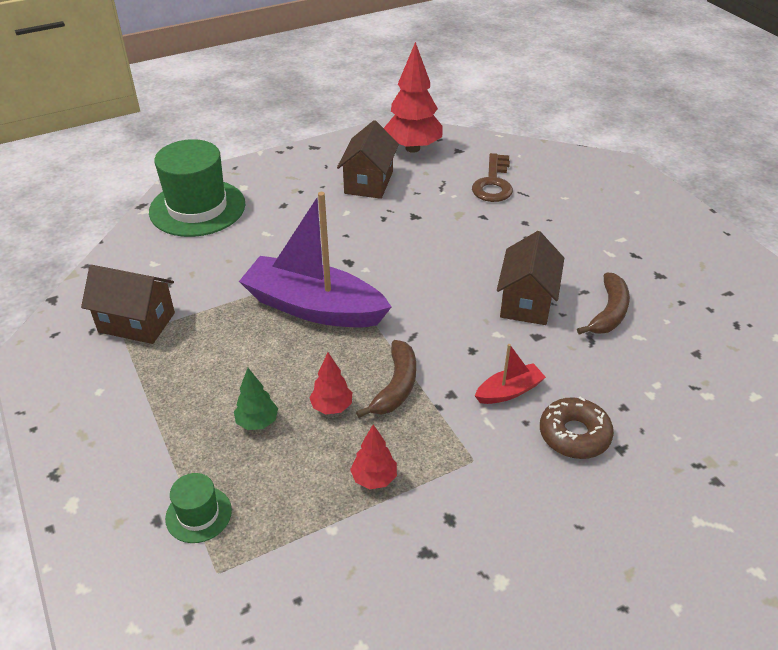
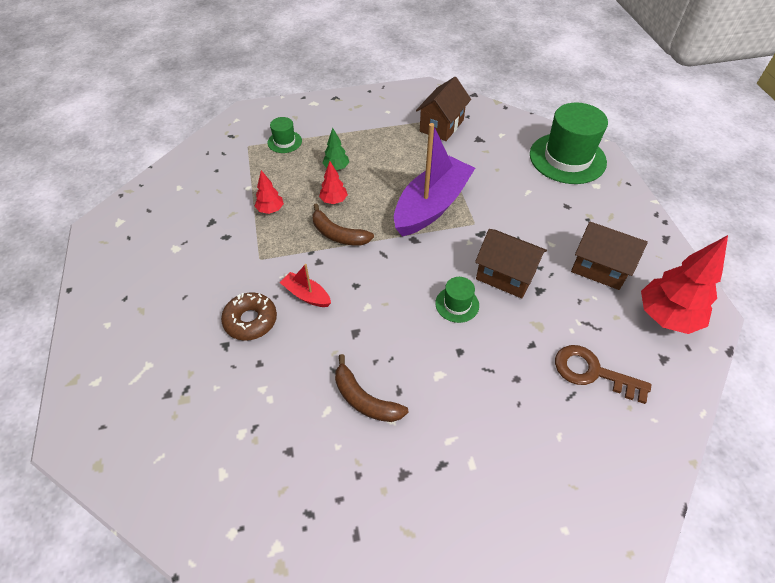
camera: 105 degrees right, 10 degrees up
red boat [475,344,546,404] -> red boat turned 135 degrees clockwise [280,264,331,307]
brown house [497,231,564,325] -> brown house moved to [475,229,547,298]
none -> green hat [435,277,479,323]

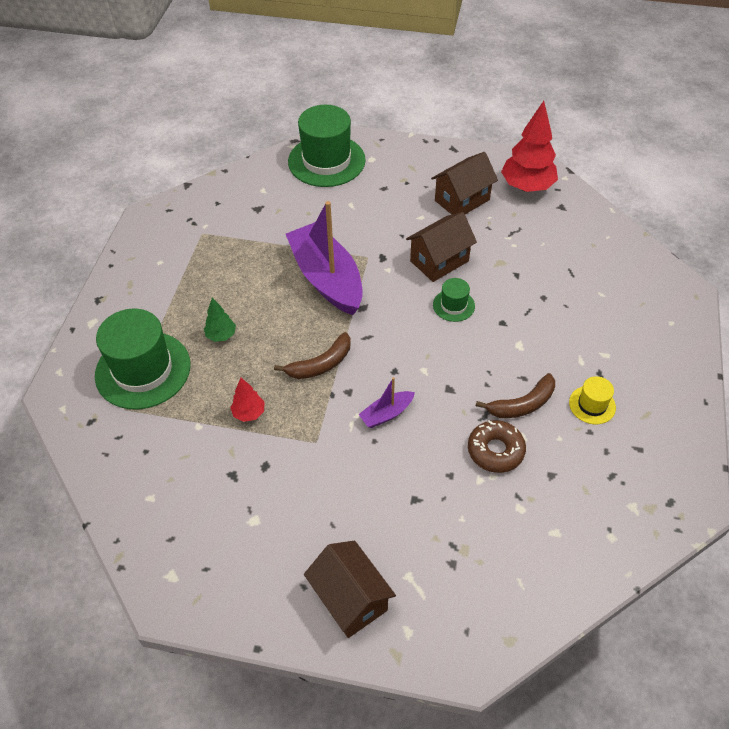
camera: 65 degrees left, 0 degrees up
brown donut [221,292,277,341] -> brown donut moved to [468,420,526,473]
green hat [267,117,302,153] -> green hat [95,309,191,409], size x2.14
red boat [280,264,331,307] -> purple boat [358,377,415,428]
red tree [319,161,348,204] -> none
brown house [416,77,471,141] -> brown house moved to [304,540,396,638]
brown key [555,345,651,404] -> none
none -> yellow hat [569,376,616,424]

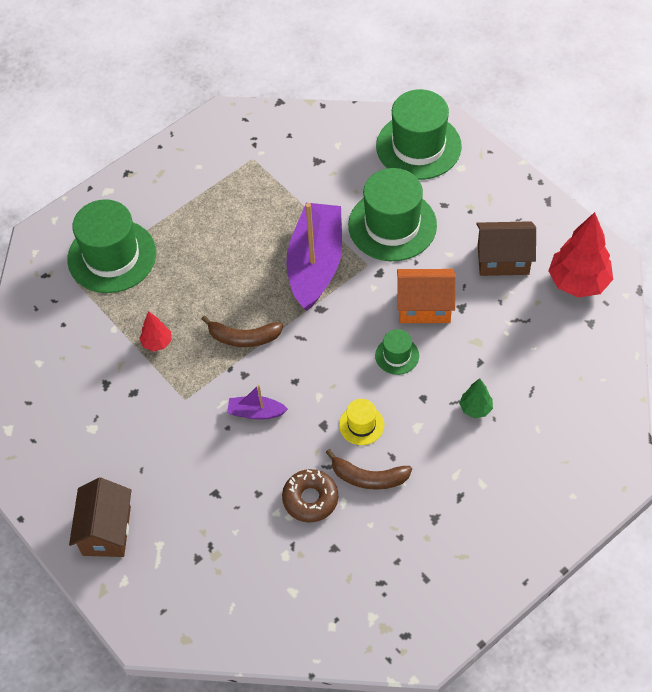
camera: 40 degrees right, 5 degrees up
green tree [204,298,236,342] -> green tree moved to [459,378,493,418]
brown house [406,212,477,282] -> orange house [397,269,456,323]
yellow hat [569,376,616,424] -> yellow hat moved to [339,399,384,445]
none -> green hat [348,168,437,261]

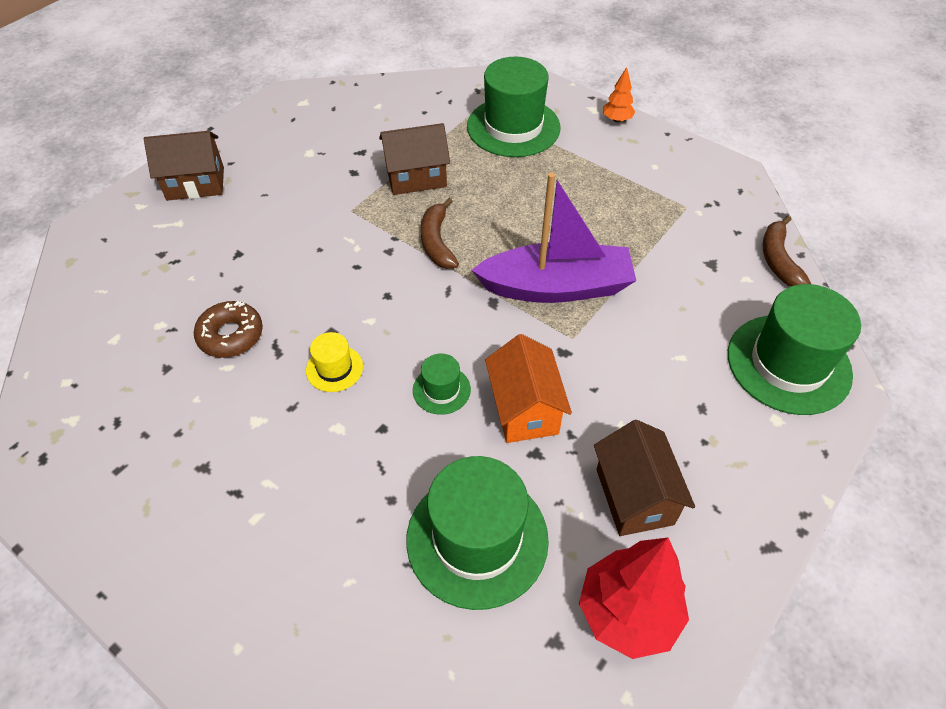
camera: 75 degrees right, 5 degrees down
red tree [139,311,171,351] -> brown house [379,123,450,195]
purple boat [227,385,288,420] -> none
brown banana [326,449,412,490] -> brown banana moved to [762,216,811,287]
green hat [348,168,437,261] -> green hat moved to [406,456,549,610]
green tree [459,378,493,418] -> none
none -> orange tree [603,67,635,123]

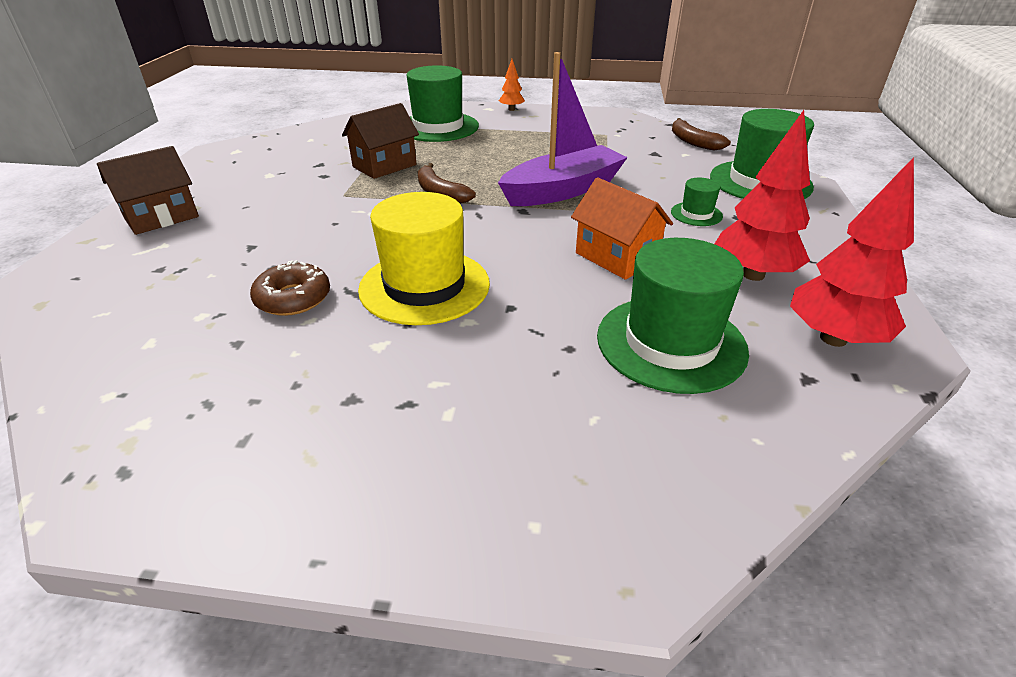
camera: 30 degrees left, 15 degrees down
yellow hat [306,332,363,392] -> yellow hat [358,192,490,325], size x2.14
green hat [413,354,471,415] -> green hat moved to [671,178,723,226]
brown house [594,420,695,536] -> red tree [715,110,810,281]

